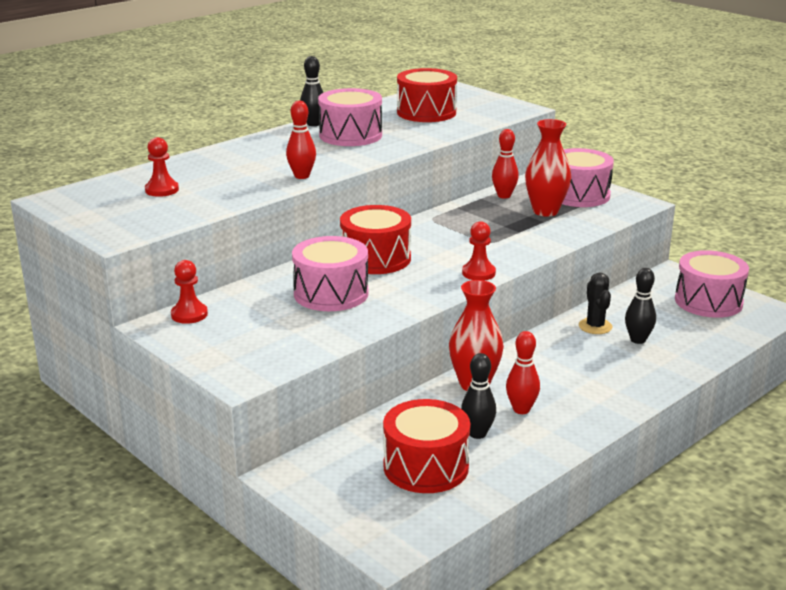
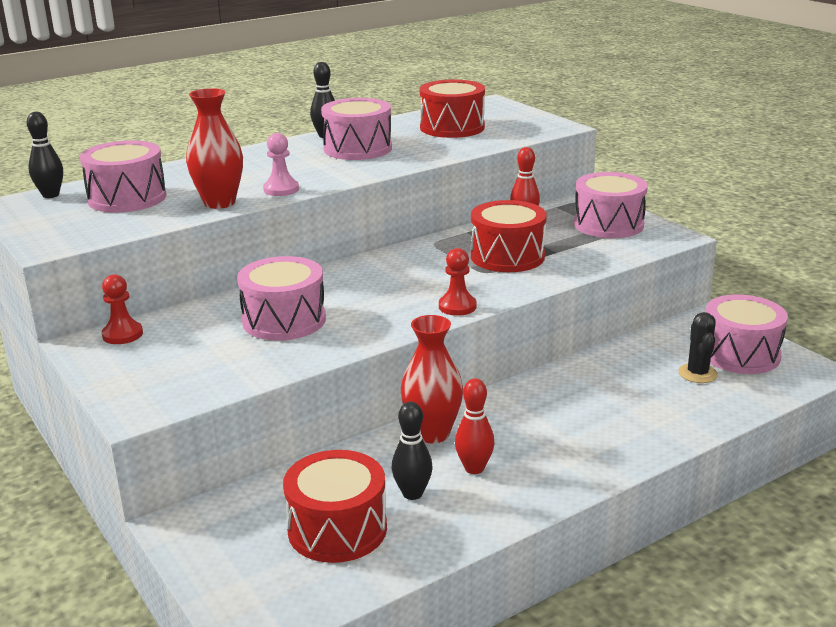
camera: 10 degrees right, 0 degrees up
red pawn [145,137,179,197] -> pink drum [80,140,167,213]
red bowling pin [286,101,316,179] -> pink pawn [263,133,299,196]
red drum [340,205,411,274] -> red drum moved to [471,200,547,272]
red vase [525,119,571,217] -> red vase moved to [186,88,243,209]
black cactus [579,273,612,334] -> black cactus moved to [678,312,718,383]
black bowling pin [625,268,656,344] -> black bowling pin moved to [27,112,63,198]

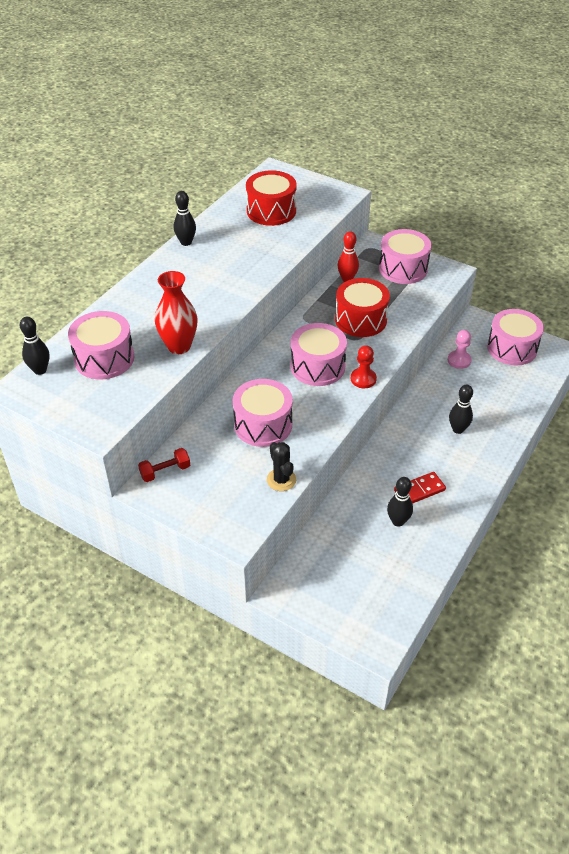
camera: 25 degrees left, 20 degrees up
red pawn [102,274,143,344] -> red dumbbell [138,448,190,482]
pink pawn [263,133,299,196] -> pink pawn moved to [448,330,472,369]
red drum [283,450,387,563] -> none
pink drum [321,98,392,160] -> pink drum moved to [291,323,347,386]
red vase [401,315,463,443] -> none
red bowling pin [455,378,494,474] -> red domino [394,472,446,504]
black cactus [678,312,718,383] -> black cactus moved to [267,442,296,491]
none -> black bowling pin [449,385,473,434]

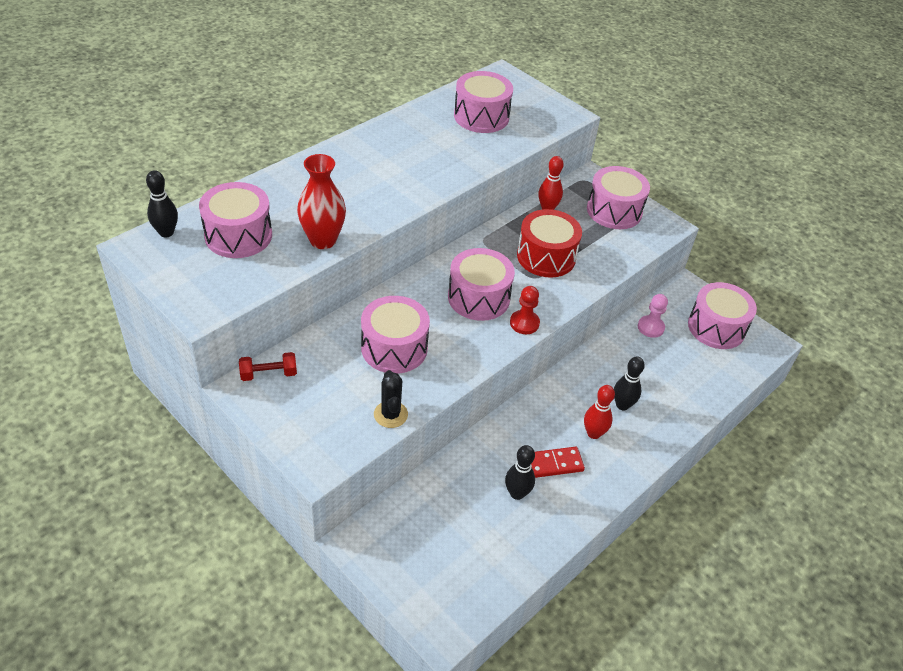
camera: 10 degrees right, 0 degrees up
black bowling pin [174,191,196,246] -> none
red drum [246,170,297,226] -> pink drum [454,71,513,133]
none -> red bowling pin [584,385,615,439]

